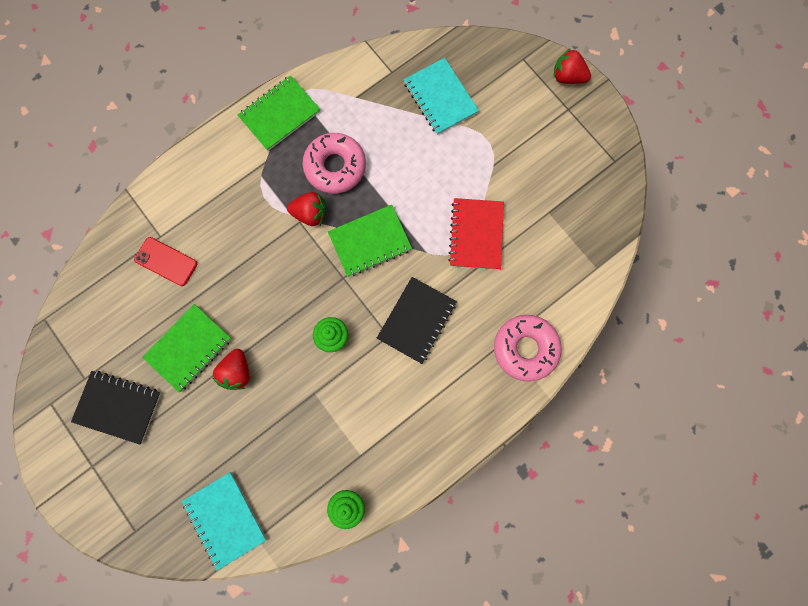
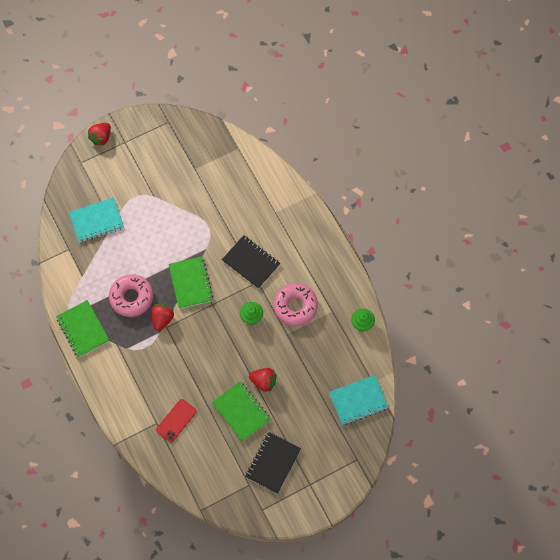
camera: 80 degrees left, 10 degrees down
red notebook [448,198,504,270] -> none
pink donut [494,315,561,381] -> pink donut moved to [273,283,318,326]

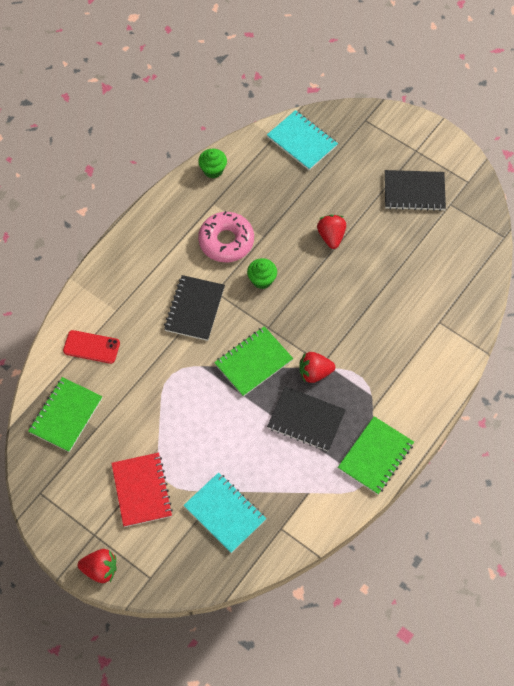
camera: 115 degrees left, 5 degrees down
pink donut [109,274,153,317] -> black notebook [267,386,346,451]
red phone [156,399,196,442] -> red phone moved to [63,330,120,364]
green notebook [212,381,271,442] -> green notebook moved to [28,377,103,452]
none -> red notebook [111,453,173,527]

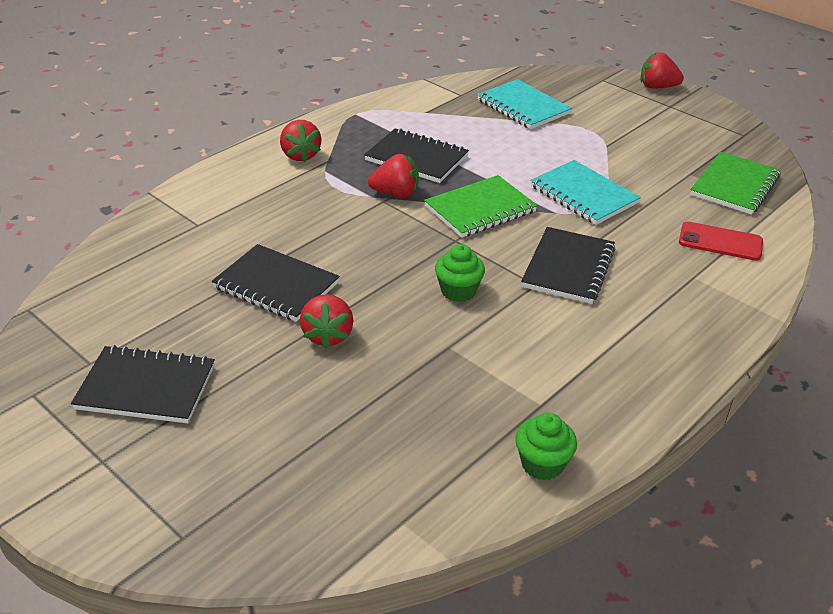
camera: 175 degrees left, 25 degrees down
red notebook [111,453,173,527] -> none
pink donut [198,211,254,262] -> none
turquoise notebook [267,110,338,170] -> turquoise notebook moved to [530,160,641,225]
green notebook [338,416,414,495] -> none
none -> black notebook [212,244,340,322]
none -> red strawberry [280,120,321,162]

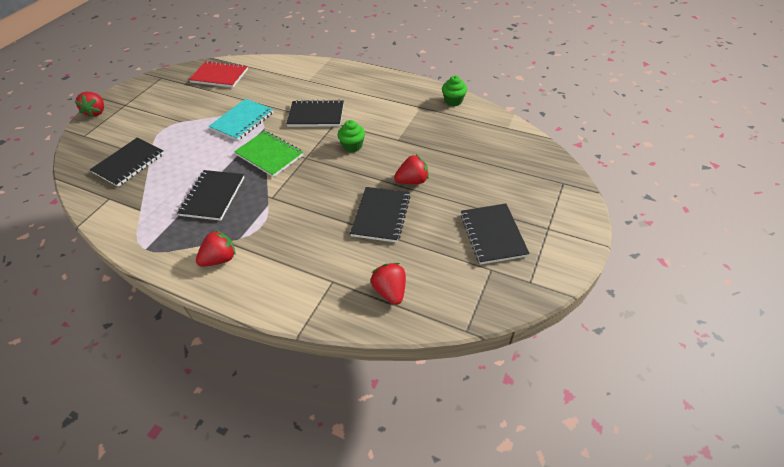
camera: 105 degrees left, 10 degrees up
red strawberry [368,154,419,197] -> red strawberry moved to [371,263,406,305]
turquoise notebook [477,79,572,129] -> black notebook [90,138,164,187]
red phone [679,222,763,261] -> none
green notebook [690,152,781,215] -> red notebook [189,61,248,88]

